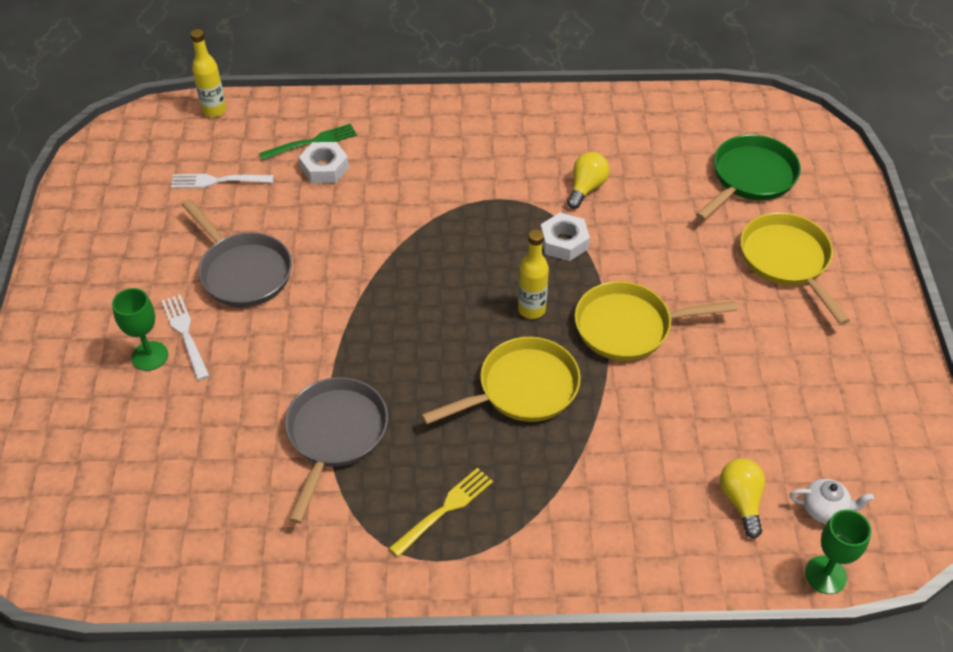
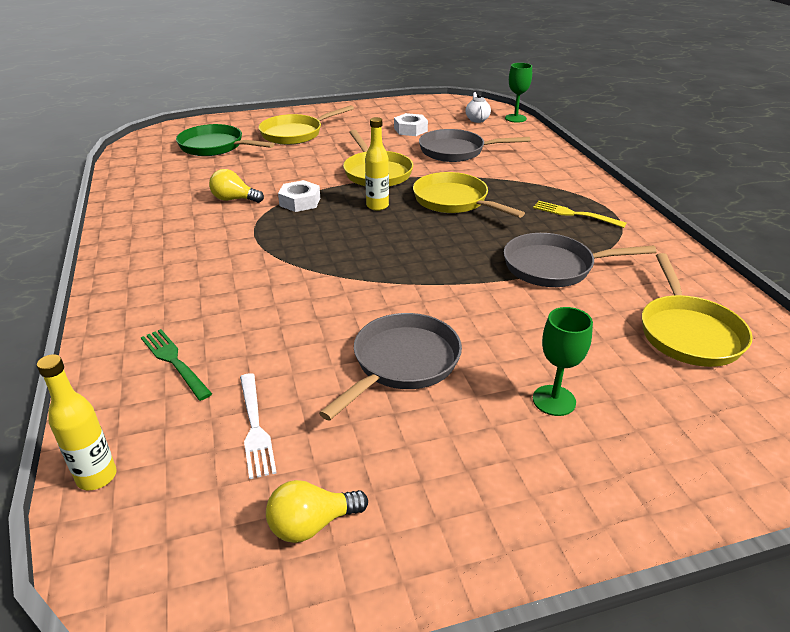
camera: 105 degrees left, 15 degrees down
white fork [162,295,209,380] -> none
white nut [299,142,349,183] -> white nut moved to [394,113,428,136]
yellow light bulb [720,458,765,538] -> yellow light bulb moved to [266,480,368,543]
none -> grey pan [419,129,530,162]
none -> yellow pan [642,253,753,367]

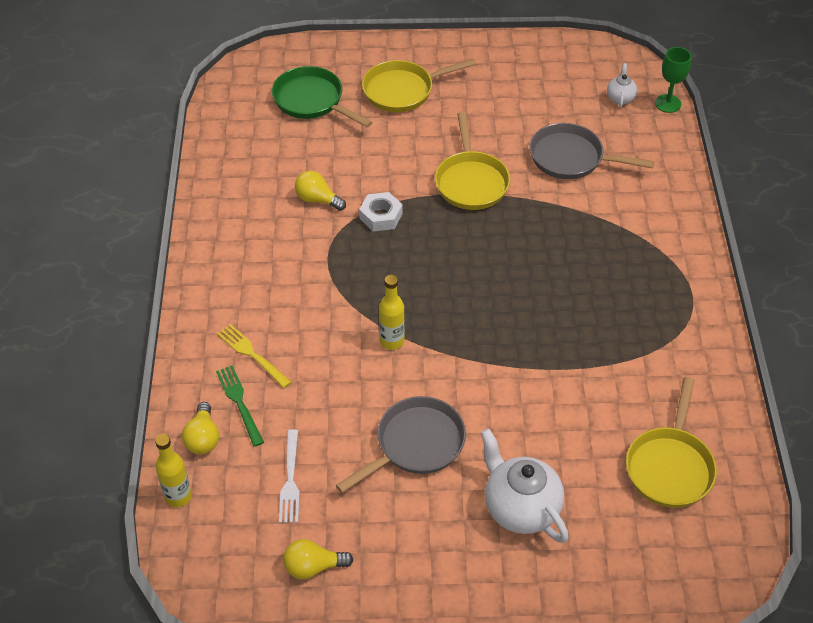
camera: 15 degrees right, 15 degrees up
yellow bottle [365,117,389,211] -> yellow bottle moved to [379,275,405,350]
white nut [394,113,428,136] -> none
yellow pan [413,172,525,218] -> none
grey pan [504,233,657,287] -> none
yellow fork [533,201,627,228] -> yellow fork moved to [217,324,291,388]
green goblet [533,307,593,416] -> white teapot [480,428,569,543]
none -> yellow light bulb [182,402,219,454]

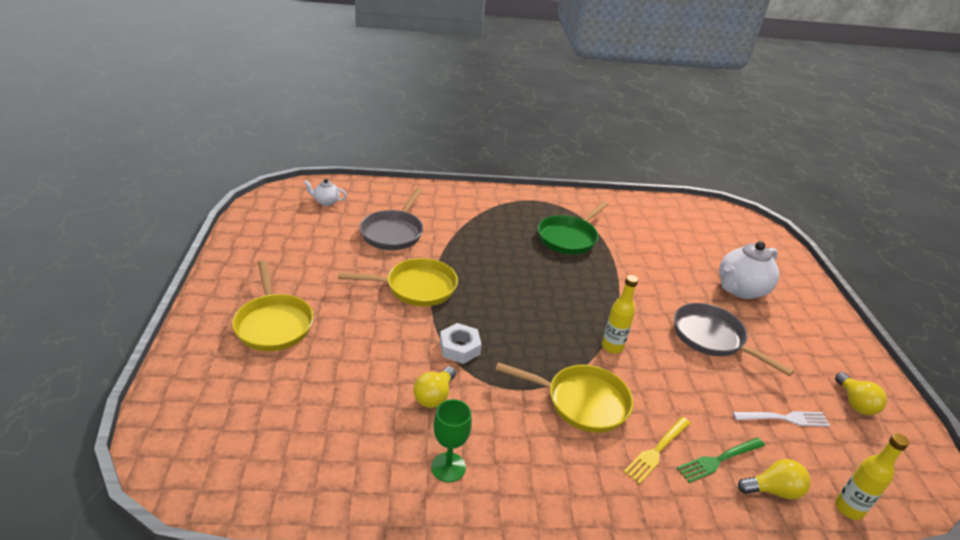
camera: 95 degrees left, 15 degrees down
green pan [272,66,372,127] -> green pan moved to [538,201,609,254]
yellow pan [626,377,717,508] -> yellow pan moved to [495,362,633,433]
green goblet [655,47,691,113] -> green goblet moved to [431,399,472,483]

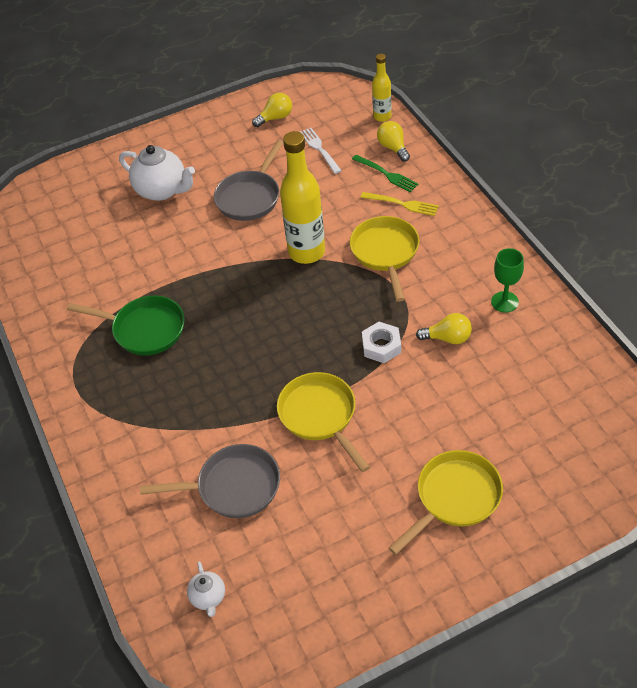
camera: 105 degrees left, 15 degrees up
yellow bottle [602,275,638,354] -> yellow bottle [280,131,325,264], size x1.83

